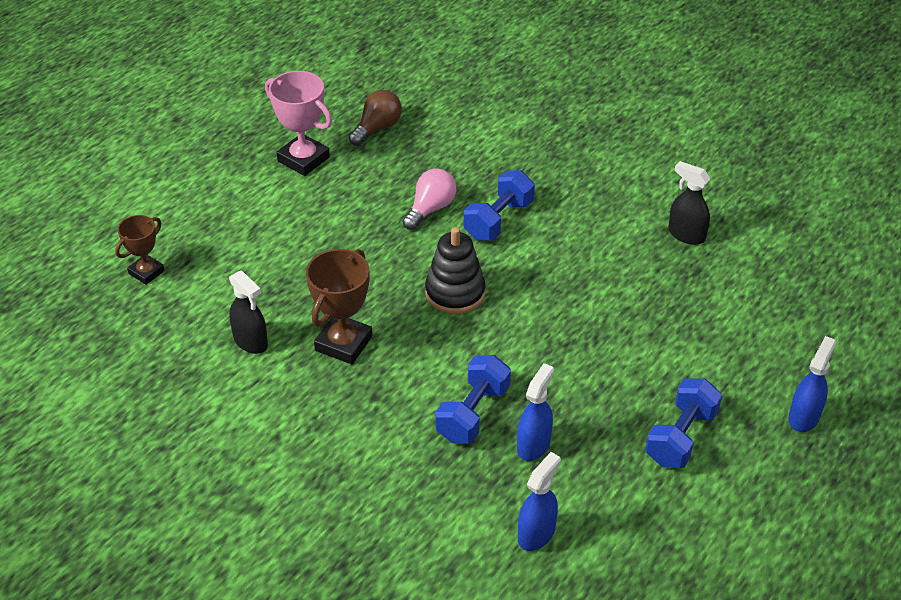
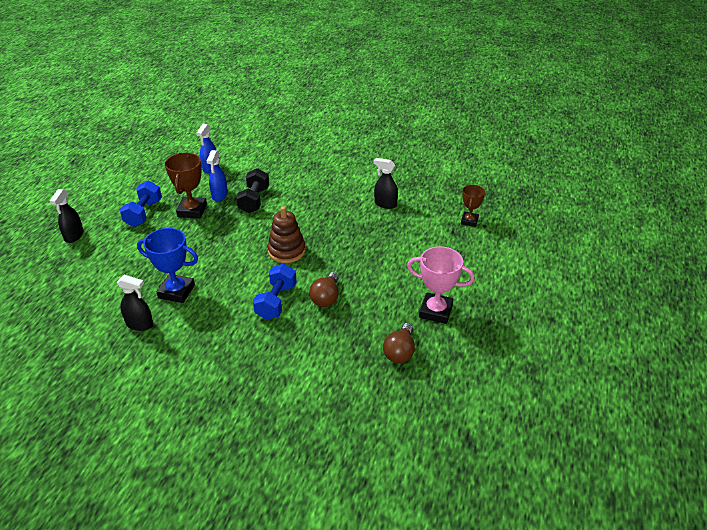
camera: 160 degrees right, 5 degrees down
brown trophy [306,249,372,364] -> brown trophy moved to [165,153,207,218]
pink light bulb [403,169,456,230] -> brown light bulb [309,272,339,307]
black stacking toy [425,227,486,314] -> brown stacking toy [268,206,306,263]
blue dumbbell [435,355,511,444] -> black dumbbell [236,168,269,213]
blue spray bottle [789,336,836,432] -> black spray bottle [50,189,84,243]
none -> blue trophy [137,228,198,303]

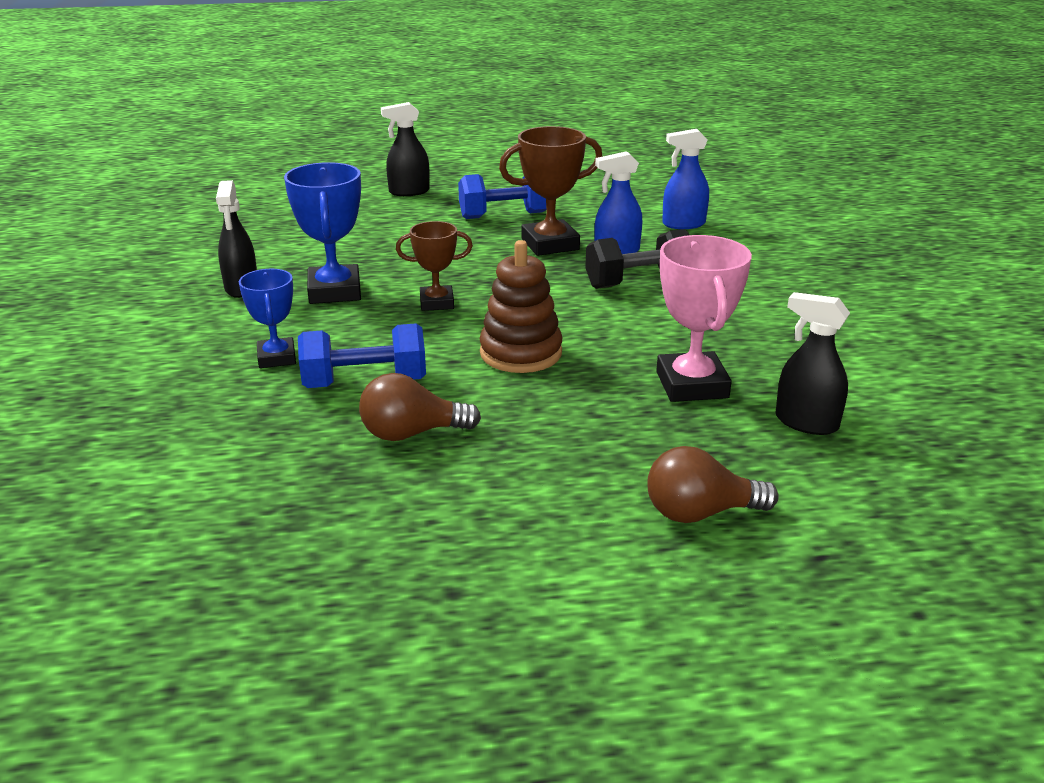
camera: 65 degrees right, 10 degrees down
black spray bottle [374,158,398,209] -> black spray bottle turned 60 degrees counterclockwise [775,292,850,435]
brown light bulb [383,323,415,363] -> brown light bulb moved to [647,446,779,523]
pink trophy [407,246,475,324] -> pink trophy moved to [656,235,752,402]
brown trophy [461,185,485,227] -> brown trophy moved to [396,221,473,311]
none -> blue trophy [239,269,296,368]

